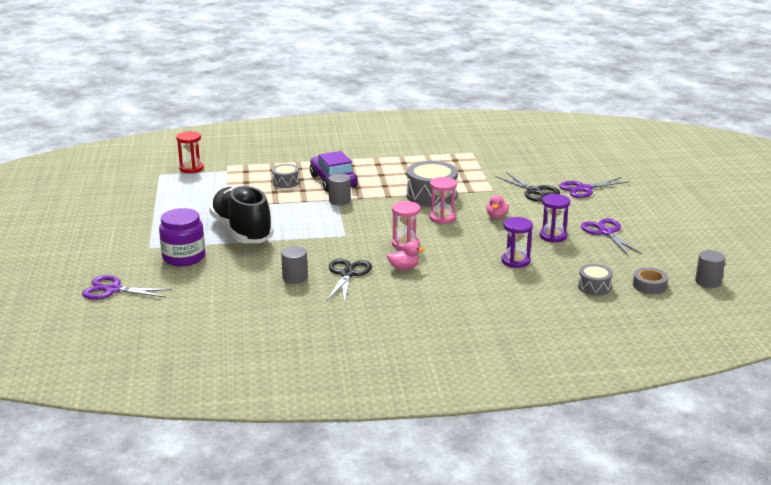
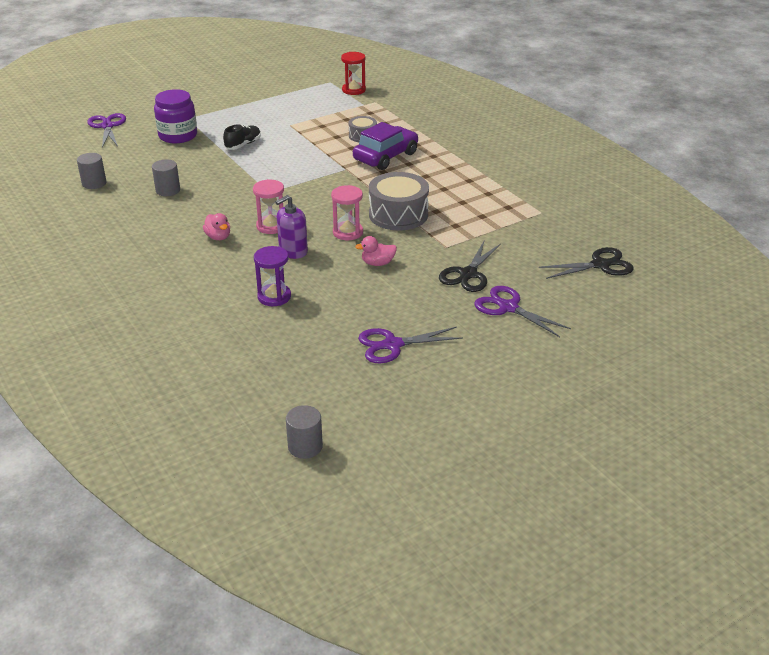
camera: 65 degrees right, 10 degrees up
black shoe [209,185,274,243] -> black shoe [223,124,261,150], size x0.45
black scissors [327,259,372,303] -> black scissors moved to [539,247,634,279]
grey cylinder [328,173,351,206] -> grey cylinder moved to [77,153,107,189]
purple hourglass [540,194,570,242] -> none
grey drum [578,264,613,296] -> none
purple scissors [581,218,642,255] -> purple scissors turned 150 degrees counterclockwise [358,327,463,363]
grey tape [633,267,668,294] -> none
none -> purple soap dispenser [275,195,308,259]

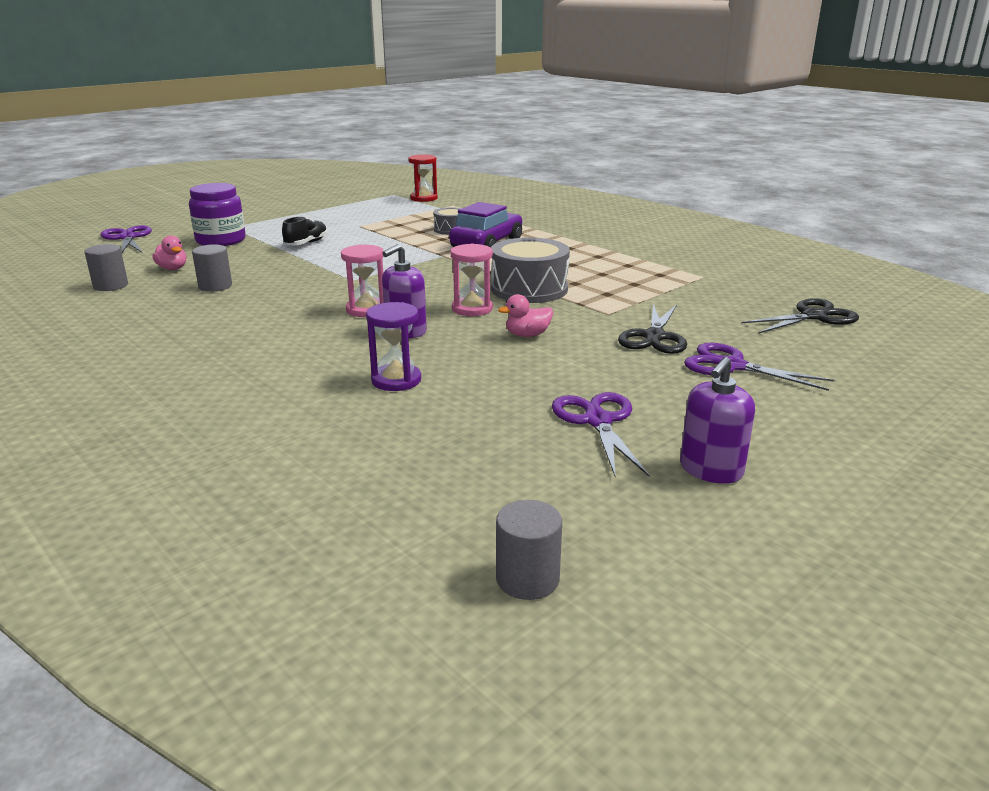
camera: 10 degrees left, 10 degrees down
pink duck [203,213,230,240] -> pink duck moved to [152,235,187,270]
purple scissors [358,327,463,363] -> purple scissors turned 105 degrees clockwise [552,392,650,476]
none -> purple soap dispenser [680,357,755,484]

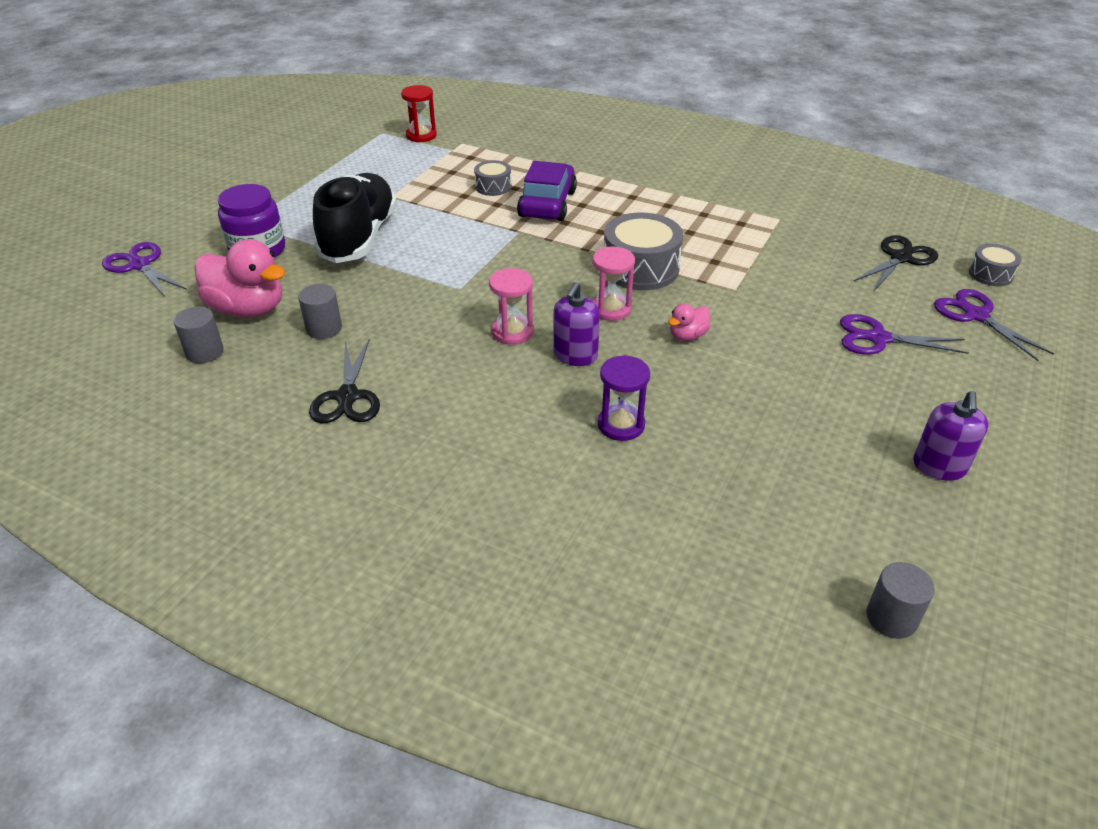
camera: 20 degrees left, 15 degrees up
pink duck [152,235,187,270] -> pink duck [195,239,285,317], size x2.06
black shoe [282,216,327,245] -> black shoe [313,173,397,263], size x2.21
purple scissors [552,392,650,476] -> purple scissors moved to [934,289,1054,361]
black scissors [618,304,687,354] -> black scissors moved to [309,338,380,423]
none -> grey drum [969,244,1022,286]

